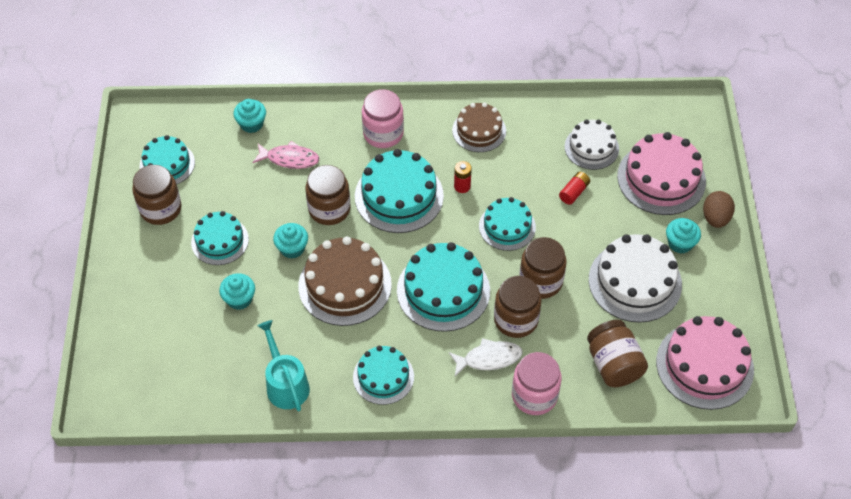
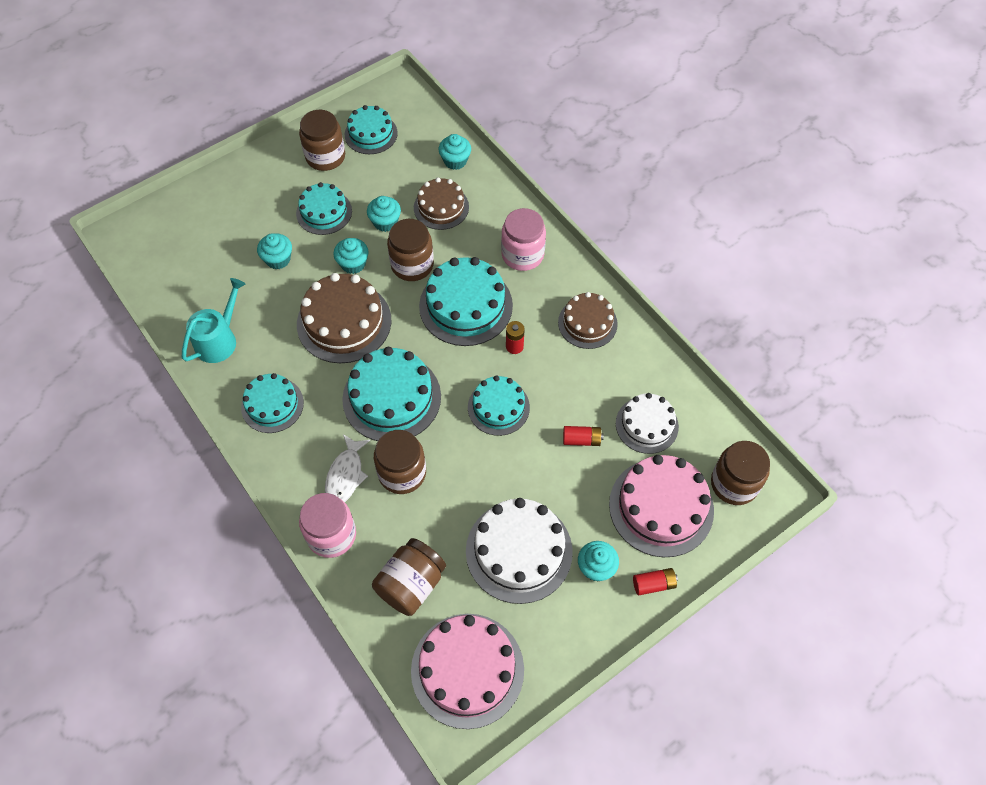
camera: 55 degrees right, 5 degrees up
pink fish [252,141,319,169] -> brown cake [414,178,469,230]
white fish [449,338,523,376] -> white fish turned 60 degrees clockwise [325,434,370,502]
brown jar [520,237,567,299] -> brown jar moved to [711,441,770,505]
brown egg [703,191,735,228] -> red battery [633,568,678,595]
none -> turquoise cupcake [367,196,401,232]

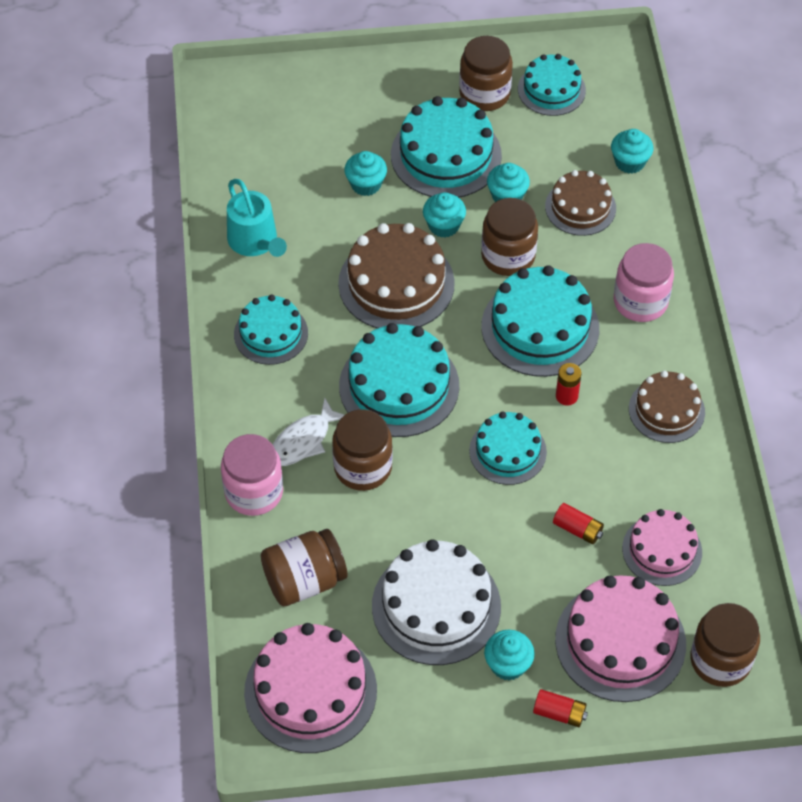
camera: 30 degrees right, 5 degrees down
turquoise watering can [182,278,245,363] -> turquoise watering can turned 90 degrees clockwise [227,179,287,257]
turquoise cake [296,182,352,235] -> turquoise cake [391,96,502,197], size x1.59
white cake [616,393,679,454] -> pink cake [622,509,702,586]

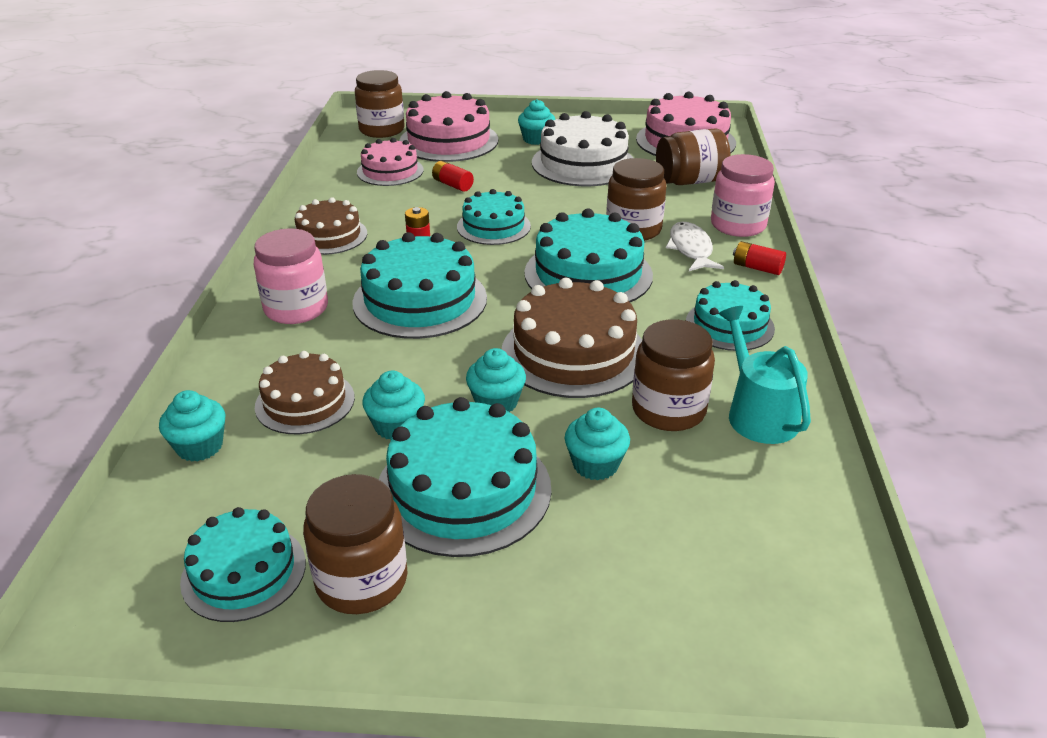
camera: 170 degrees left, 20 degrees down
white fish [272,398,344,466] -> white fish turned 60 degrees counterclockwise [666,222,724,271]
brown jar [481,198,538,276] -> brown jar moved to [632,319,715,431]
red battery [533,689,588,727] -> red battery moved to [733,241,786,275]

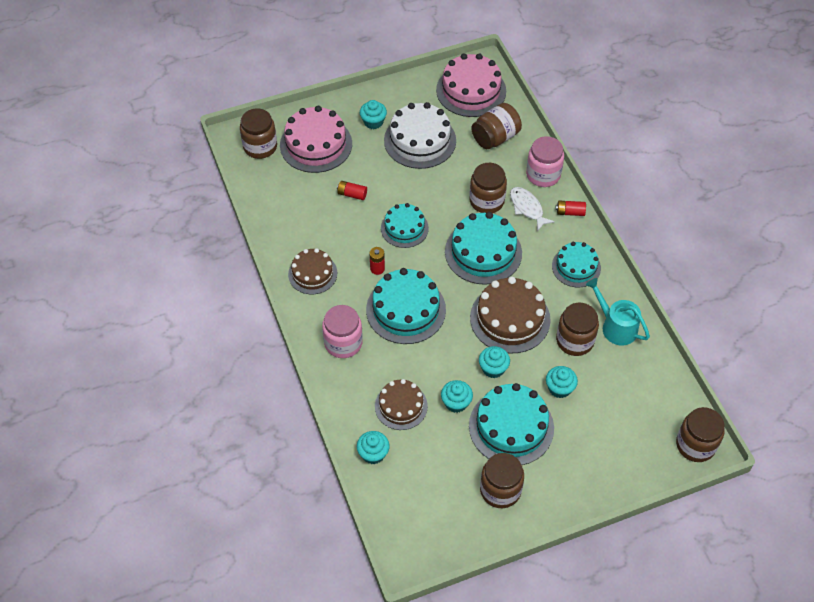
camera: 25 degrees left, 20 degrees up
turquoise cake [180,507,306,622] -> none
pink cake [357,138,424,186] -> none
none -> brown jar [676,407,724,462]

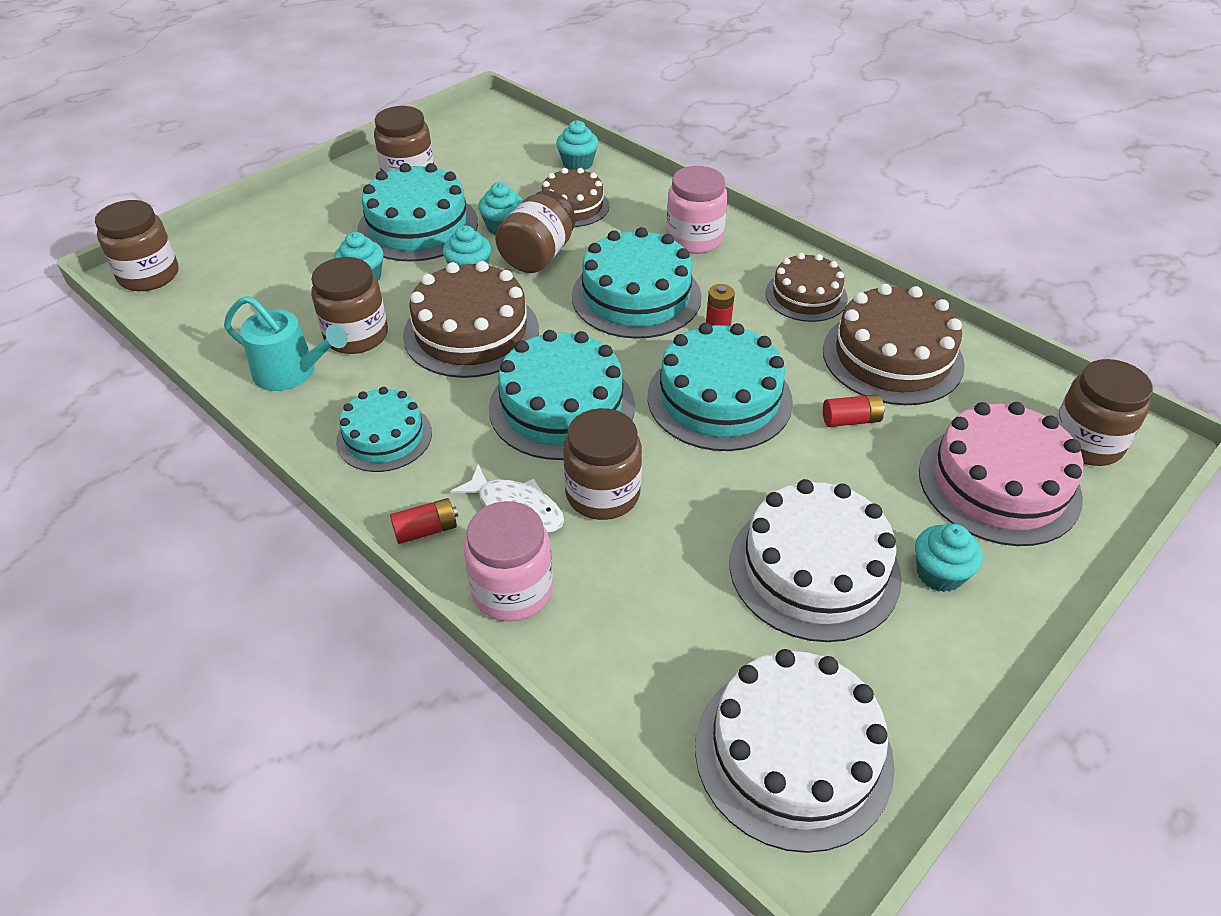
camera: 155 degrees right, 10 degrees down
turquoise cake [381,203,429,248] -> turquoise cake [647,323,793,451], size x1.59
pink cake [436,54,506,117] -> white cake [695,649,895,853]
brown jar [471,103,522,149] -> brown jar moved to [495,190,576,273]
none -> brown cake [823,284,965,405]

